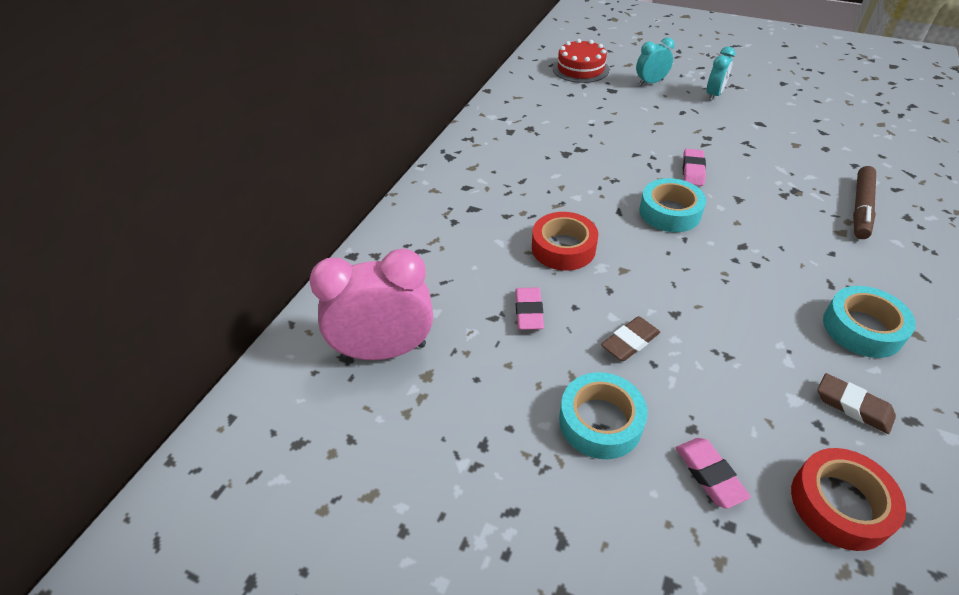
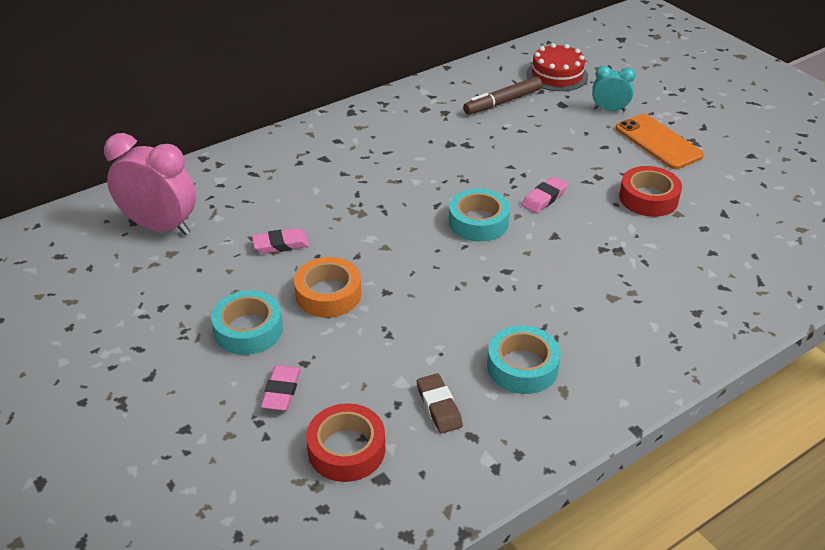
camera: 30 degrees right, 5 degrees down
pink eraser [515,288,544,330] -> pink eraser turned 45 degrees clockwise [252,228,309,254]
red tape [532,212,598,271] -> red tape moved to [619,166,682,217]
brown eraser [601,316,660,361] -> orange tape [294,257,361,318]
turquoise clock [707,47,735,101] -> orange phone [616,114,704,169]
brown marker [853,166,876,239] -> brown marker moved to [463,77,542,115]

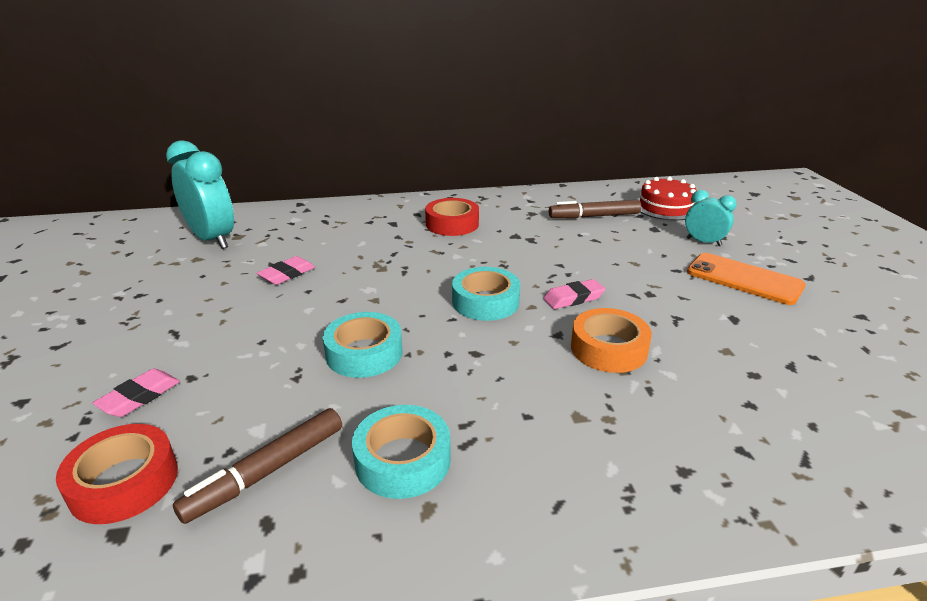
camera: 25 degrees right, 10 degrees down
pink clock [104,133,196,235] -> turquoise clock [166,140,234,249]
turquoise tape [211,290,283,355] -> turquoise tape moved to [323,312,403,378]
pink eraser [252,228,309,254] -> pink eraser turned 60 degrees counterclockwise [257,256,315,285]
orange tape [294,257,361,318] -> orange tape moved to [571,308,652,373]
brown eraser [417,373,463,434] -> brown marker [173,408,342,524]
orange phone [616,114,704,169] -> orange phone turned 45 degrees counterclockwise [687,253,805,305]
red tape [619,166,682,217] -> red tape moved to [425,198,479,236]

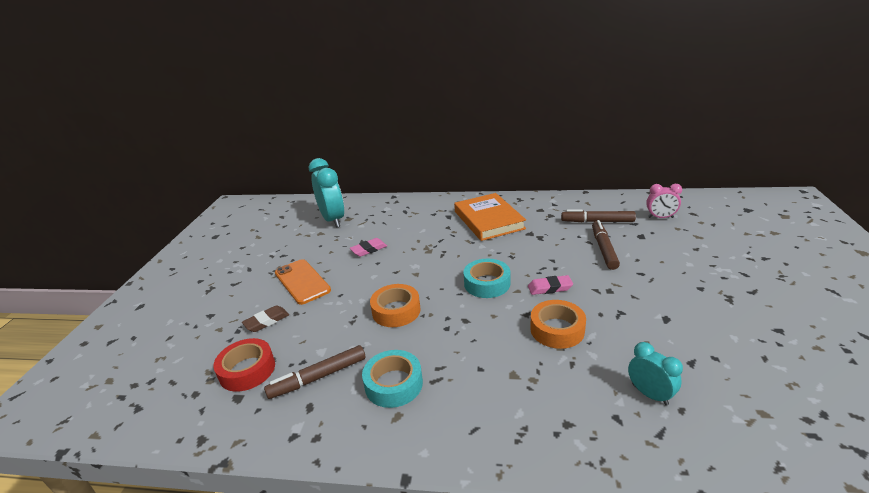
camera: 20 degrees right, 0 degrees up
pink eraser [93,368,180,417] -> brown eraser [242,305,289,332]
turquoise tape [323,312,403,378] -> orange tape [370,284,420,327]
red tape [425,198,479,236] -> orange book [454,193,526,241]
red cake [636,177,697,221] -> pink clock [646,184,682,218]
turquoise clock [685,190,737,246] -> turquoise clock moved to [628,342,683,405]
orange phone [687,253,805,305] -> orange phone moved to [275,259,331,305]
none -> brown marker [592,220,620,270]

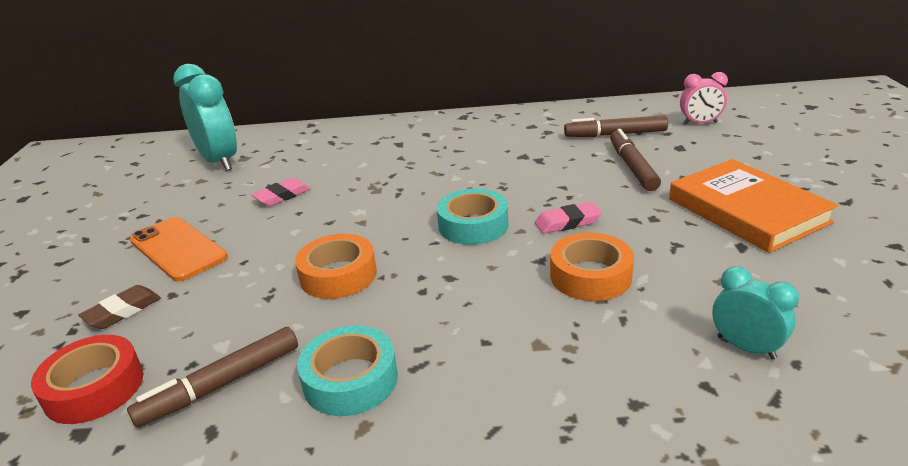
camera: 10 degrees left, 0 degrees up
orange book [454,193,526,241] -> orange book moved to [669,159,838,253]

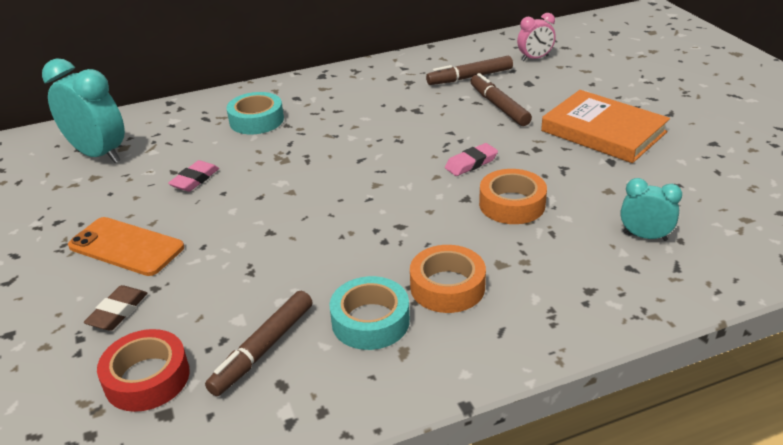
camera: 20 degrees left, 5 degrees up
orange tape [295,234,377,299] -> orange tape moved to [410,245,486,313]
turquoise tape [437,189,508,245] -> turquoise tape moved to [226,92,284,134]

